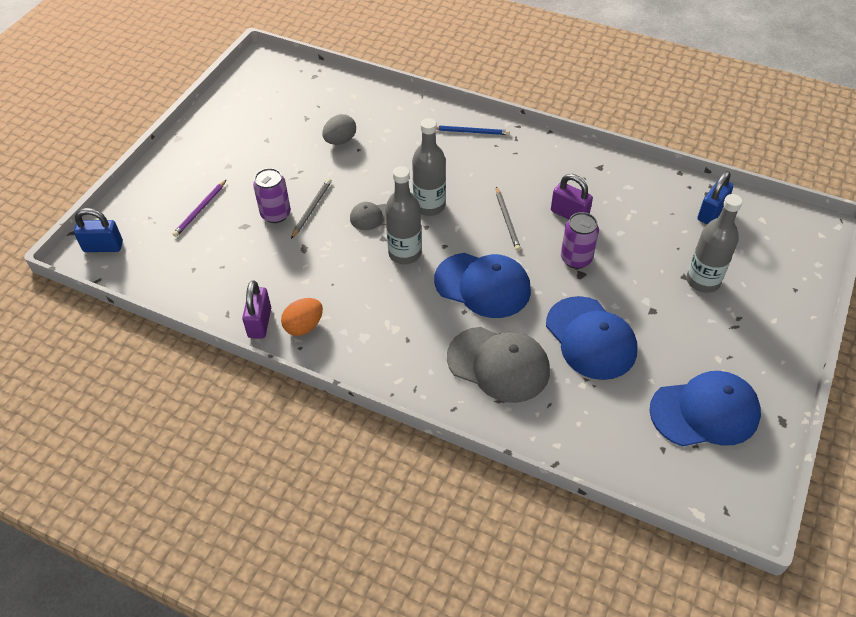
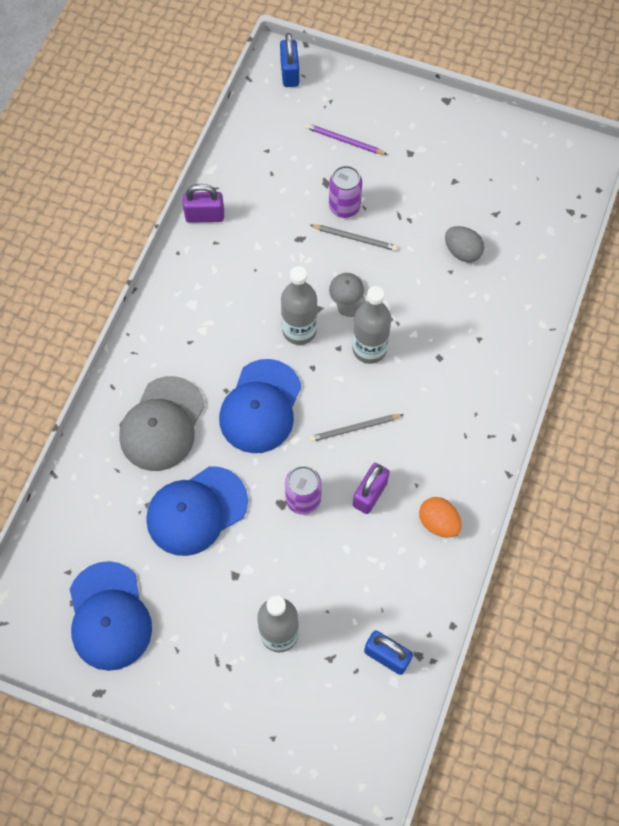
camera: 85 degrees right, 15 degrees up
orange egg [281,298,323,336] -> orange egg moved to [419,497,462,538]
blue pencil [436,125,510,135] -> none

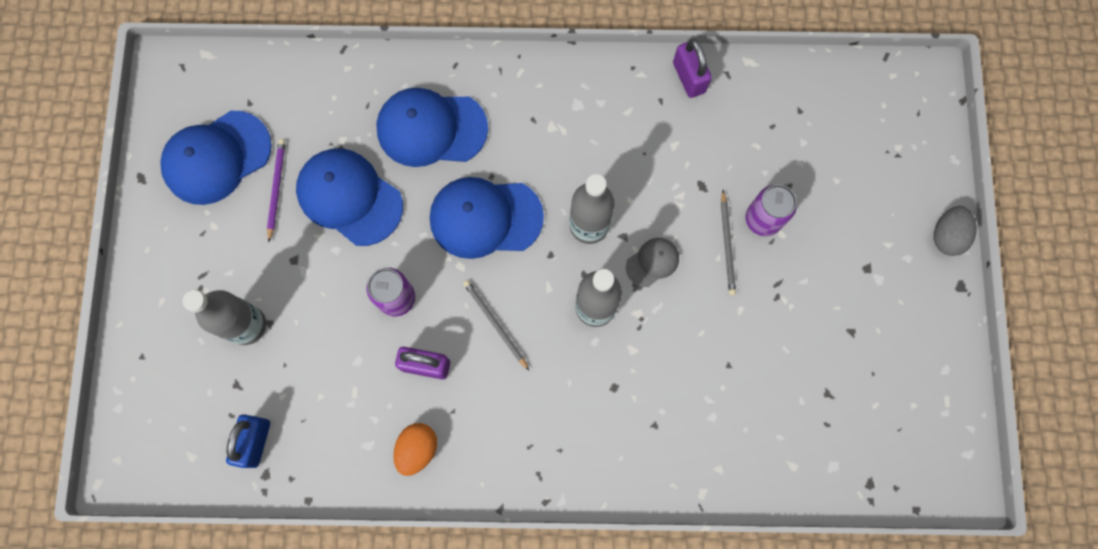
camera: 70 degrees right, 10 degrees up
grey cap [119,376,205,471] -> blue cap [376,88,488,167]
blue padlock [280,33,299,87] -> none
purple pencil [306,123,388,155] -> purple pencil moved to [267,139,285,242]
grey egg [445,226,484,262] -> grey egg moved to [934,206,977,256]

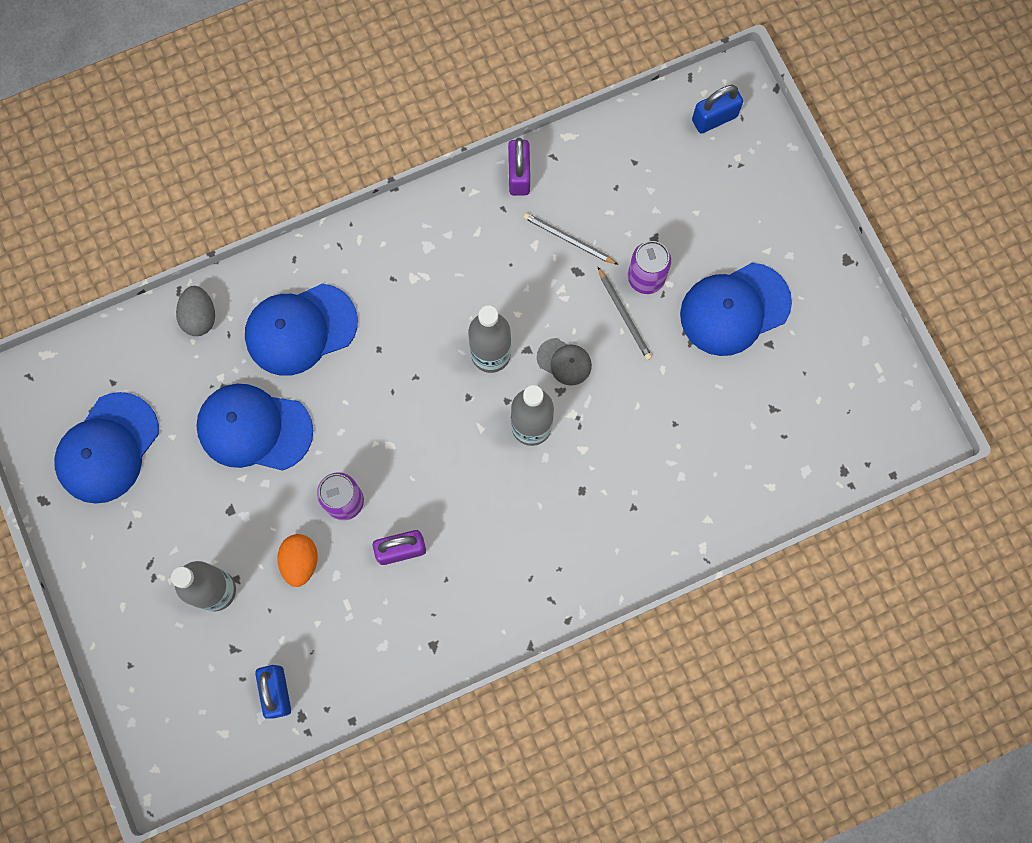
camera: 25 degrees left, 0 degrees up
purple pencil [267,139,285,242] -> none
orange egg [393,423,437,476] -> orange egg moved to [277,534,318,587]
blue cap [430,177,544,259] -> blue cap moved to [680,263,792,356]
grey pencil [463,280,529,370] -> grey pencil moved to [523,213,618,265]
grey cap [626,238,679,287] -> grey cap turned 90 degrees clockwise [537,338,592,386]
purple padlock [673,39,712,98] -> purple padlock turned 45 degrees clockwise [508,138,530,196]
grey egg [934,206,977,256] -> grey egg moved to [176,286,215,336]
none -> blue padlock [692,85,743,134]

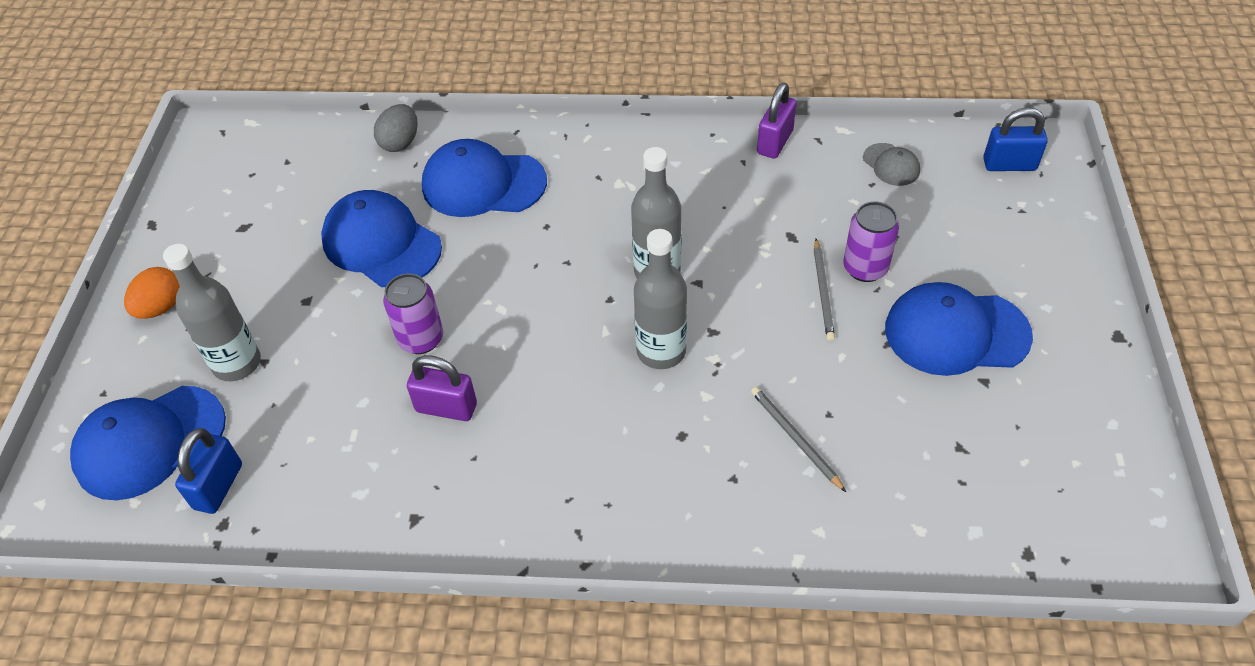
camera: 30 degrees right, 25 degrees down
blue cap [54,392,159,504] -> blue cap moved to [70,386,226,500]
orange egg [277,534,318,587] -> orange egg moved to [124,267,180,319]
grey pencil [523,213,618,265] -> grey pencil moved to [751,387,846,492]
grey cap [537,338,592,386] -> grey cap moved to [863,143,920,186]

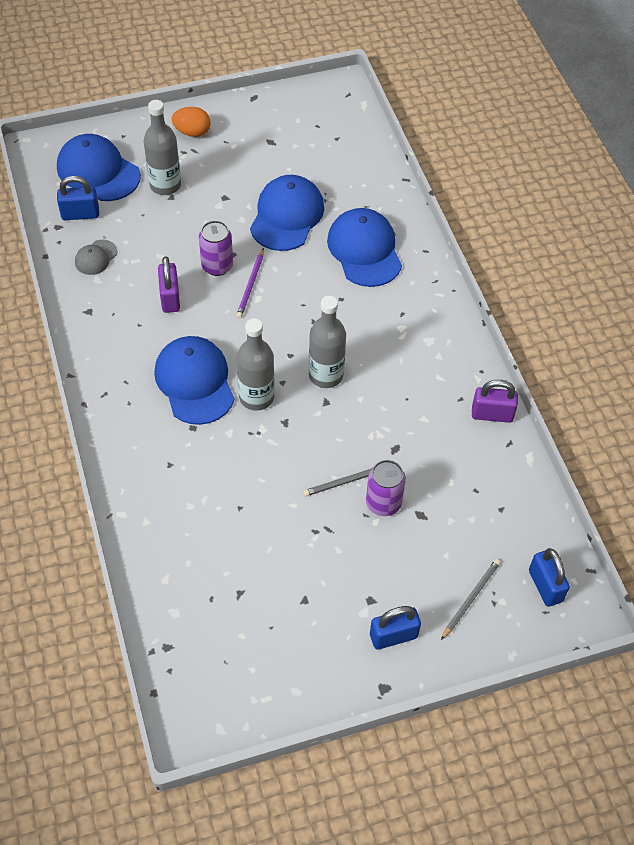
camera: 65 degrees right, 5 degrees up
grey egg [374,104,417,152] -> none
grey pencil [751,387,846,492] -> grey pencil moved to [441,559,501,640]
grey cap [863,143,920,186] -> grey cap moved to [75,240,117,275]
blue cap [885,282,1033,376] -> blue cap moved to [154,336,235,425]
none -> purple pencil [236,248,264,318]
none -> blue padlock [370,606,421,650]

